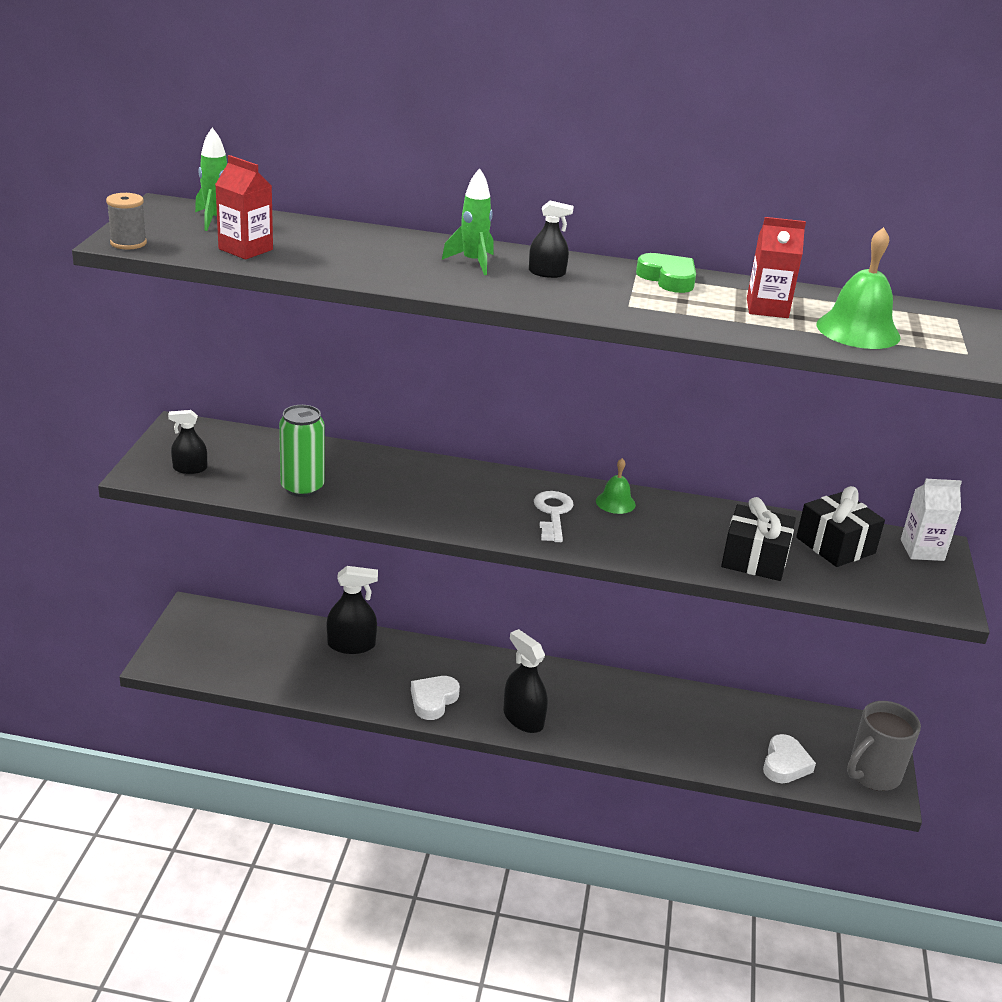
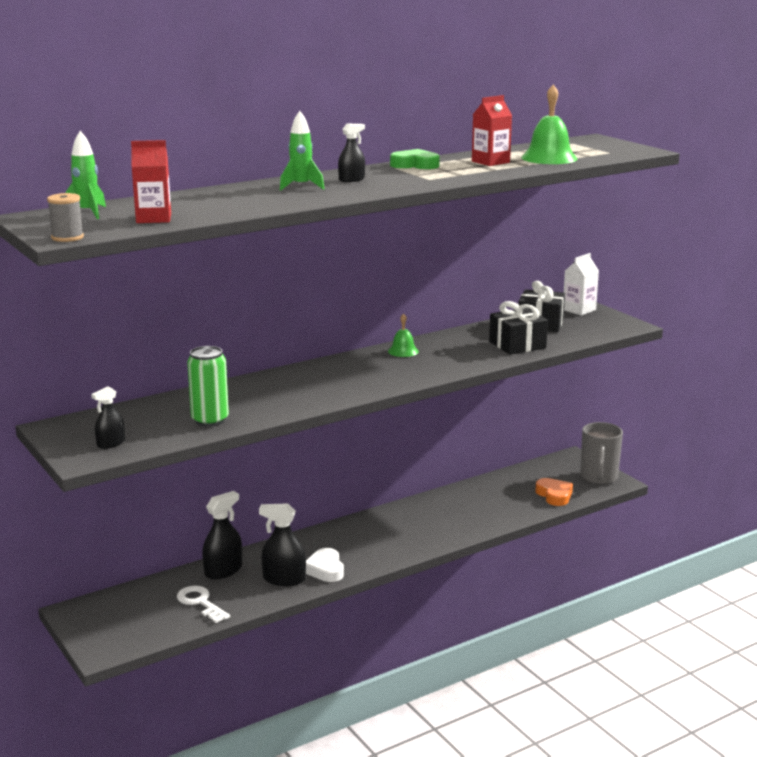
camera: 40 degrees left, 10 degrees down
black spray bottle [503,629,548,733] -> black spray bottle moved to [259,503,306,586]
white key [534,491,573,542] -> white key moved to [177,586,230,623]
white heart [763,734,816,784] -> orange heart [535,478,573,506]

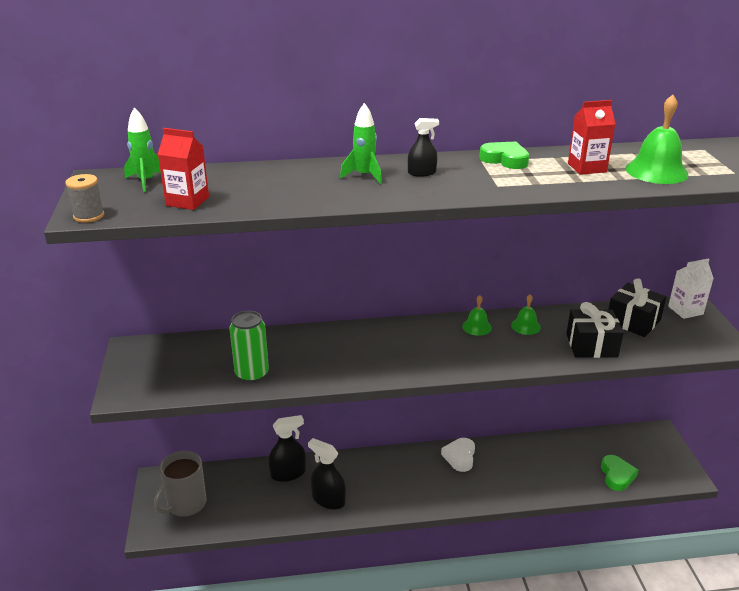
camera: 25 degrees right, 10 degrees up
black spray bottle [91,386,125,449] -> none
white key [177,586,230,623] -> none
white heart [306,548,344,582] -> white heart moved to [441,438,475,472]
orange heart [535,478,573,506] -> green heart [601,455,639,491]
grey mug [580,422,623,485] -> grey mug moved to [154,451,206,517]
none -> green bell [511,294,541,335]

